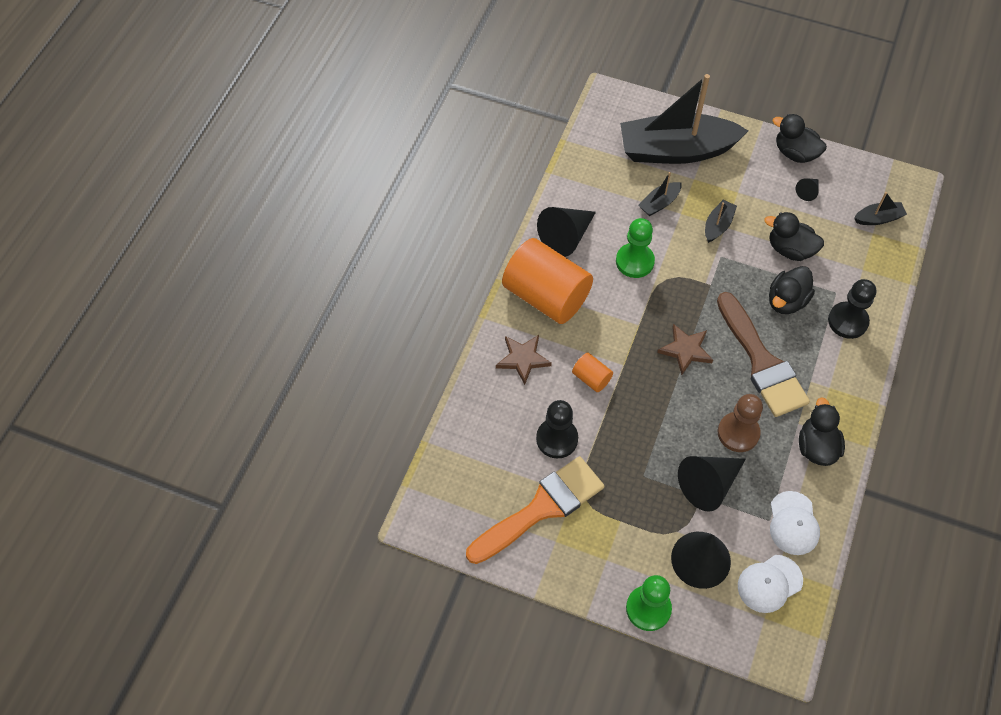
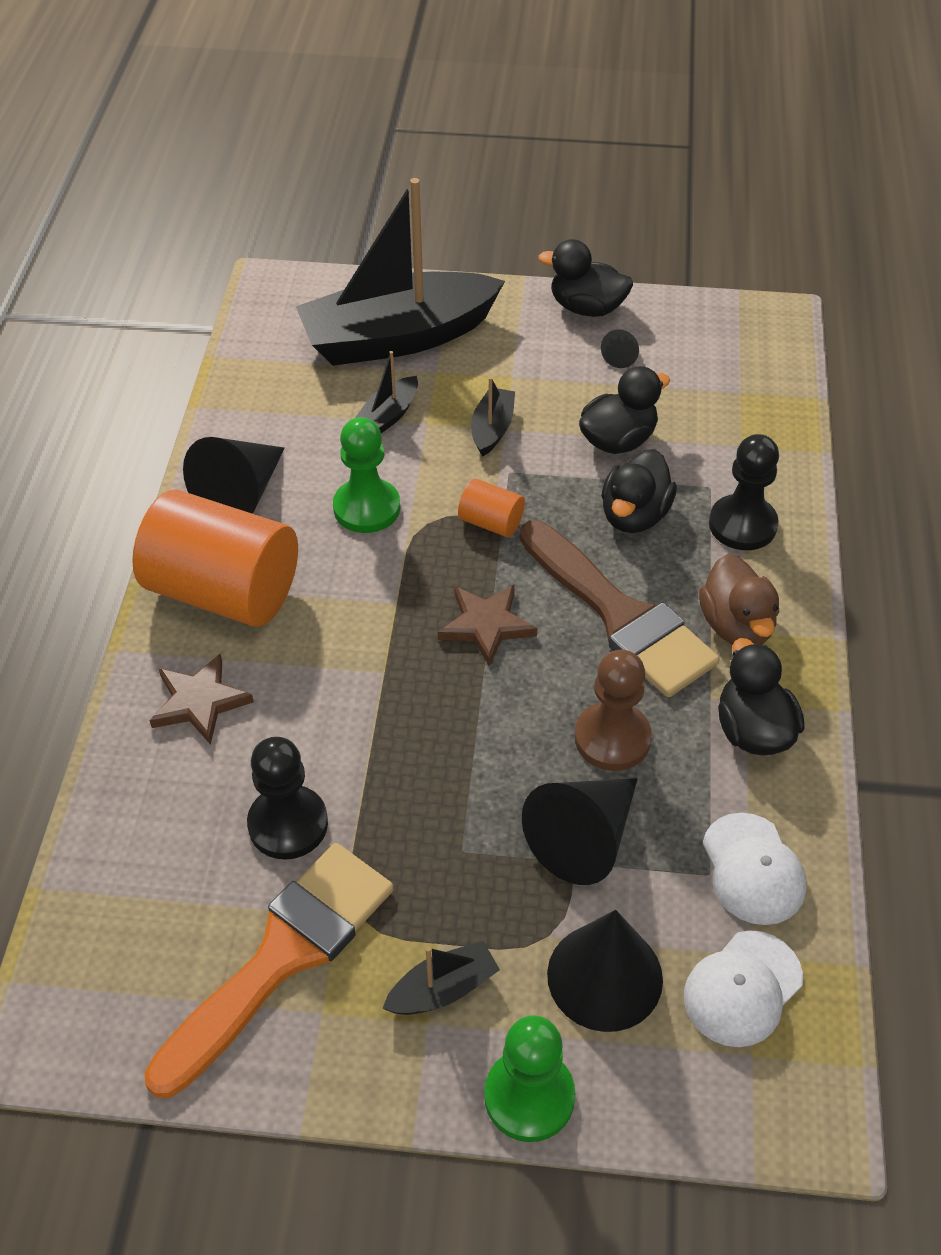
camera: 15 degrees left, 10 degrees down
orange cylinder [572,353,613,392] -> orange cylinder moved to [458,479,525,537]
black duck [764,212,824,261] -> black duck turned 135 degrees clockwise [579,366,670,454]
black boat [854,192,907,225] -> black boat moved to [382,941,500,1015]
none -> brown duck [699,554,779,645]

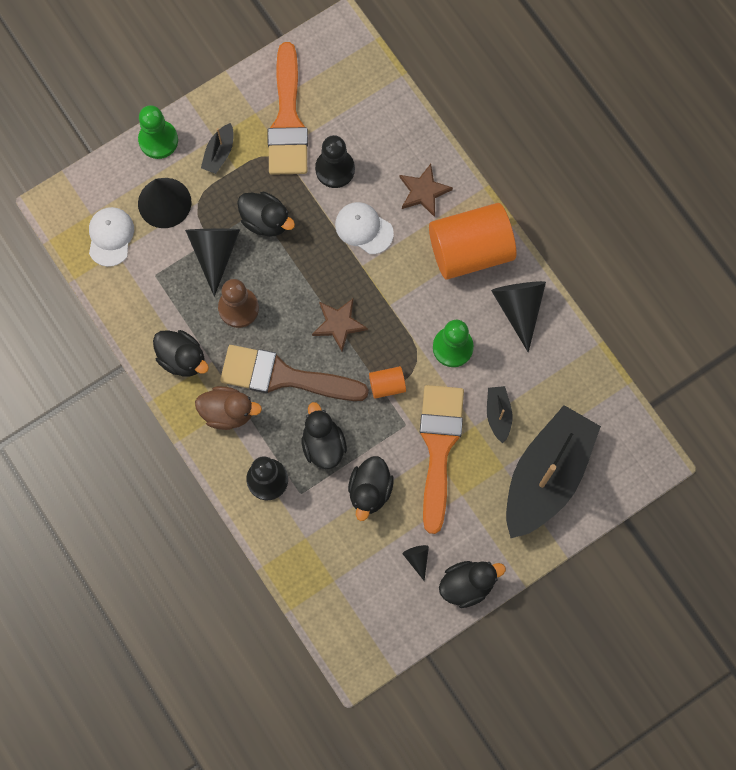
camera: 140 degrees right, 25 degrees up
black boat [471,377,515,457] -> orange brush [420,385,464,534]
brown duck [699,554,779,645] -> brown duck turned 150 degrees clockwise [195,386,262,430]
white cap [702,813,806,925] -> white cap moved to [335,202,394,254]
none -> black duck [237,192,295,237]

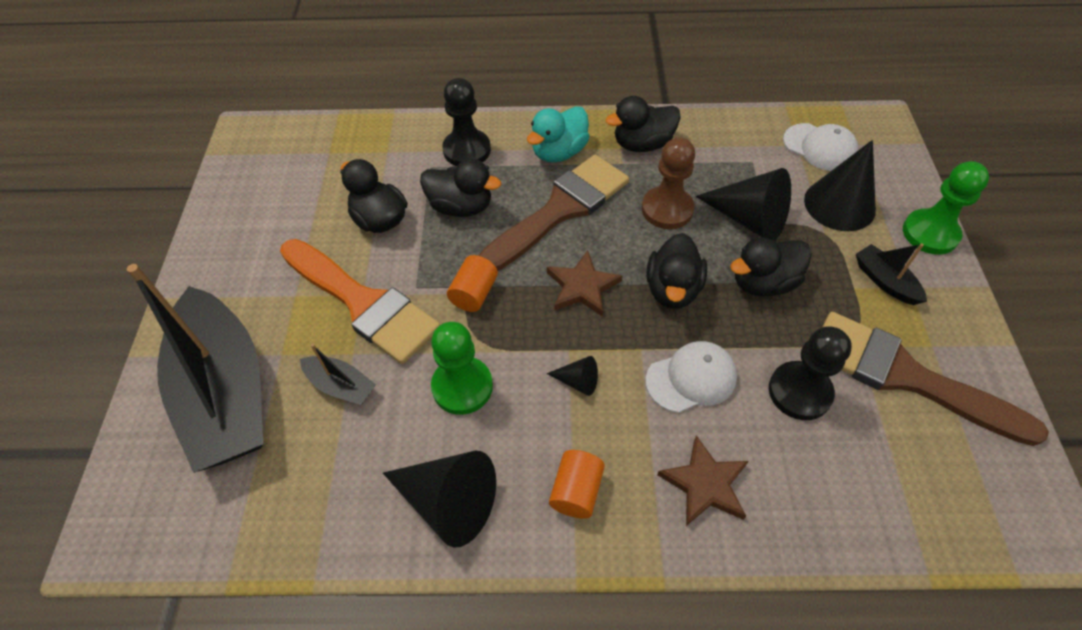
camera: 125 degrees right, 20 degrees down
brown duck [195,386,262,430] -> turquoise duck [527,106,590,163]
orange brush [268,42,308,175] -> brown brush [822,312,1049,446]
black cone [403,545,429,581] -> black cone moved to [547,356,598,396]
orange cylinder [429,203,517,280] -> orange cylinder [549,450,605,519], size x0.44
black duck [439,561,506,608] -> black duck moved to [646,233,707,309]

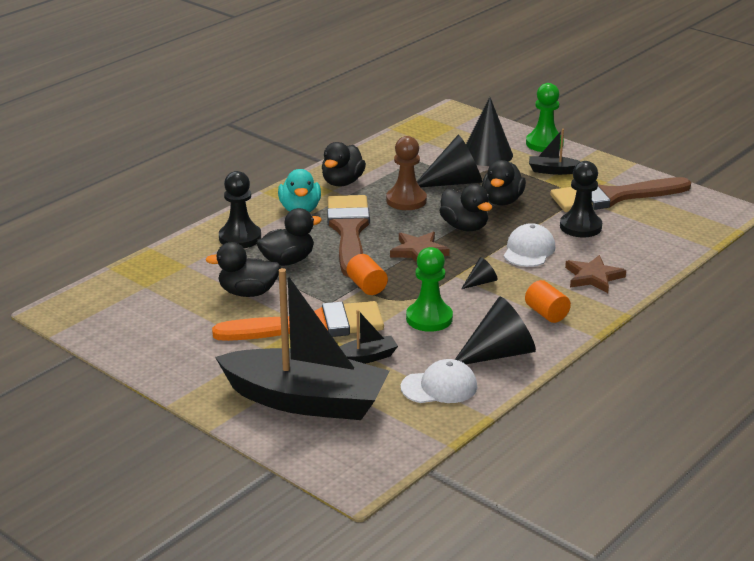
camera: 50 degrees left, 25 degrees down
white cap [783,123,858,171] -> white cap moved to [401,359,477,403]

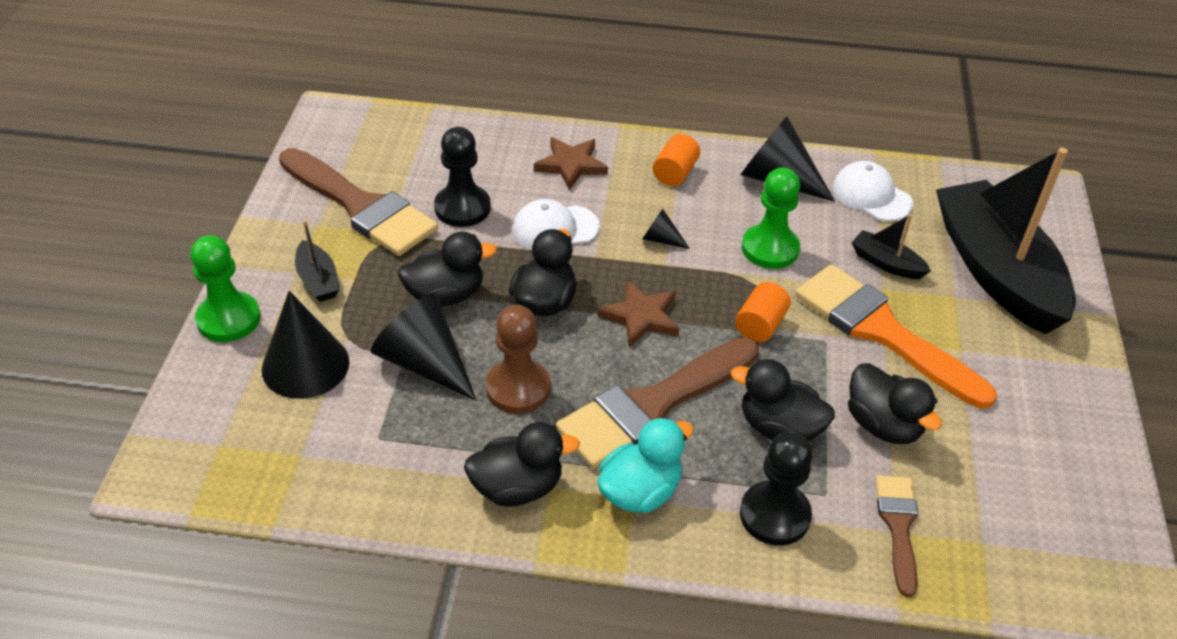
camera: 125 degrees left, 15 degrees up
none -> brown brush [876,475,918,597]

